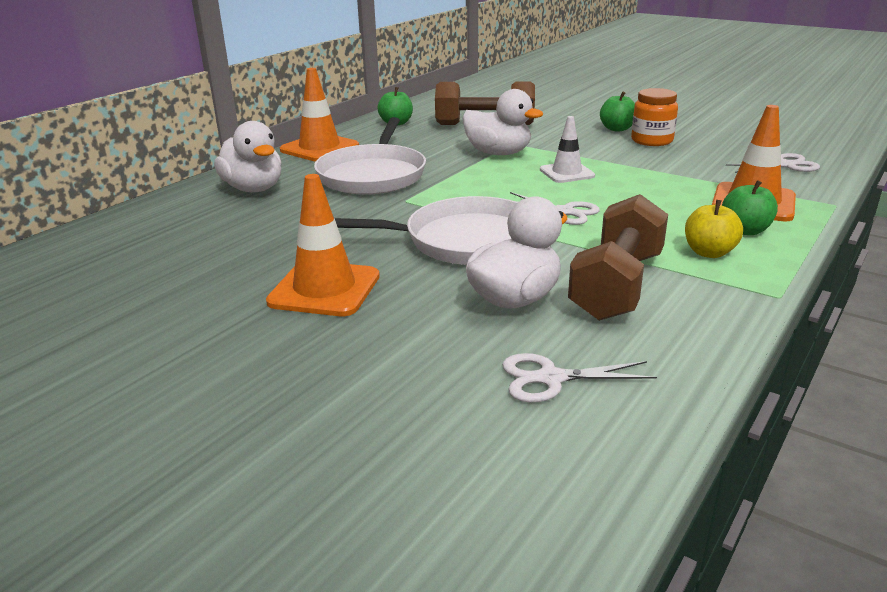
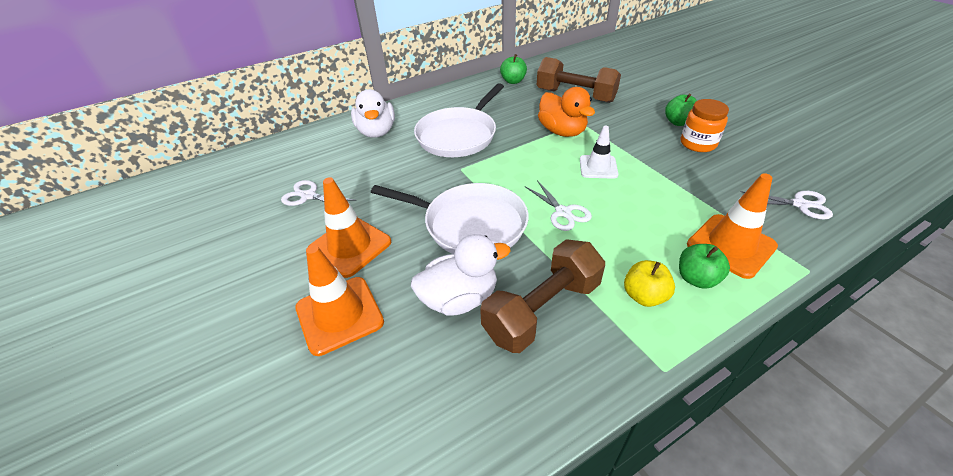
camera: 25 degrees right, 15 degrees up
orange traffic cone [280,68,359,162] -> orange traffic cone moved to [295,245,384,356]
white duck [462,89,543,155] -> orange duck [538,87,595,137]
white scissors [502,353,657,402] -> white scissors moved to [281,180,357,206]

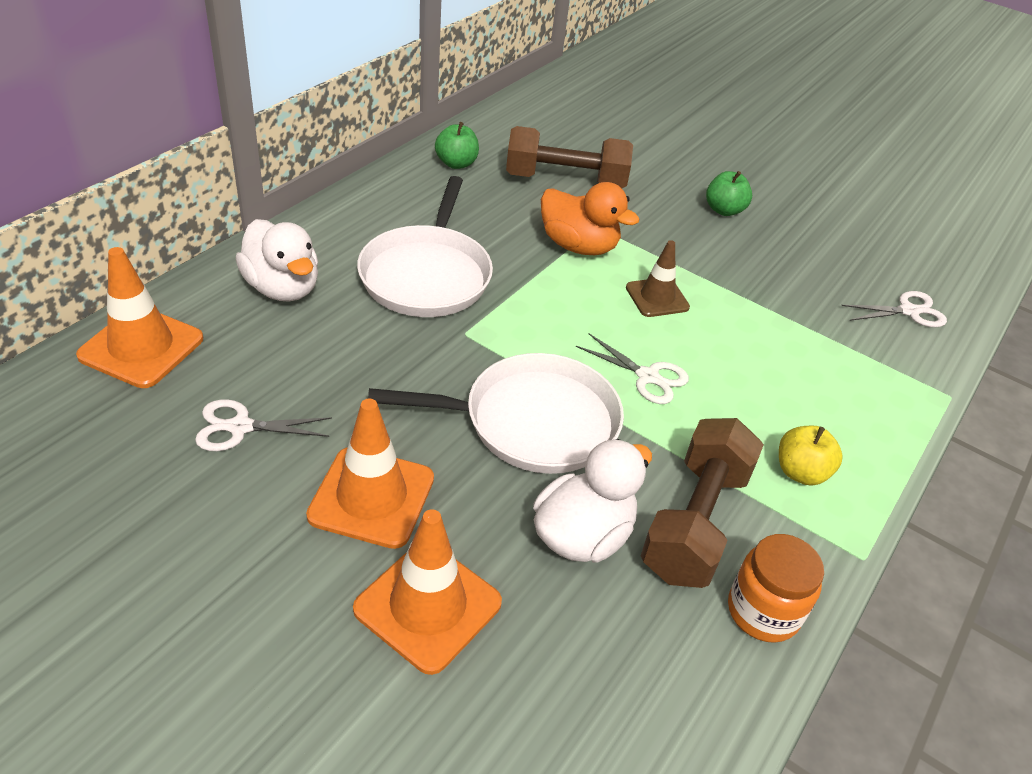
camera: 30 degrees left, 0 degrees up
white traffic cone [580,126,618,179] -> brown traffic cone [626,240,690,317]
green apple [679,244,730,289] -> none
orange jar [681,99,729,152] -> orange jar moved to [728,534,824,643]
orange traffic cone [687,173,778,279] -> orange traffic cone moved to [76,247,203,388]

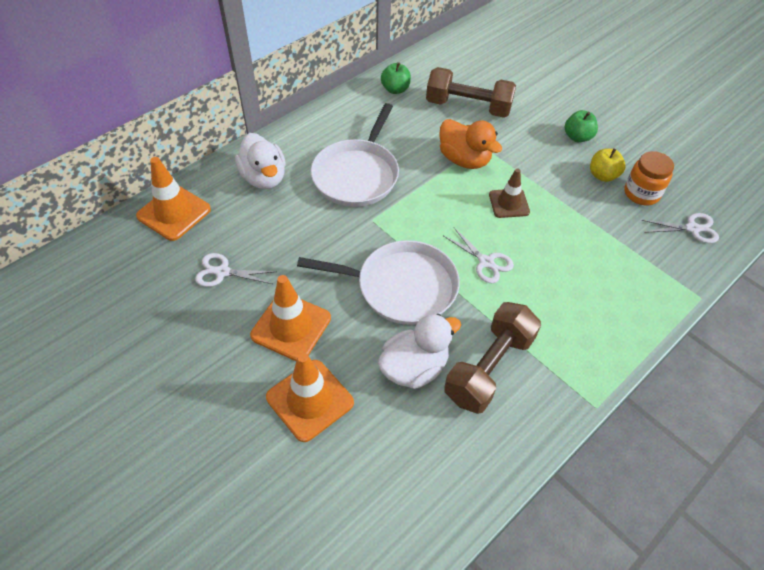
camera: 15 degrees right, 10 degrees up
orange jar [728,534,824,643] -> orange jar moved to [624,151,674,205]
yellow apple [779,426,843,486] -> yellow apple moved to [590,148,625,182]

